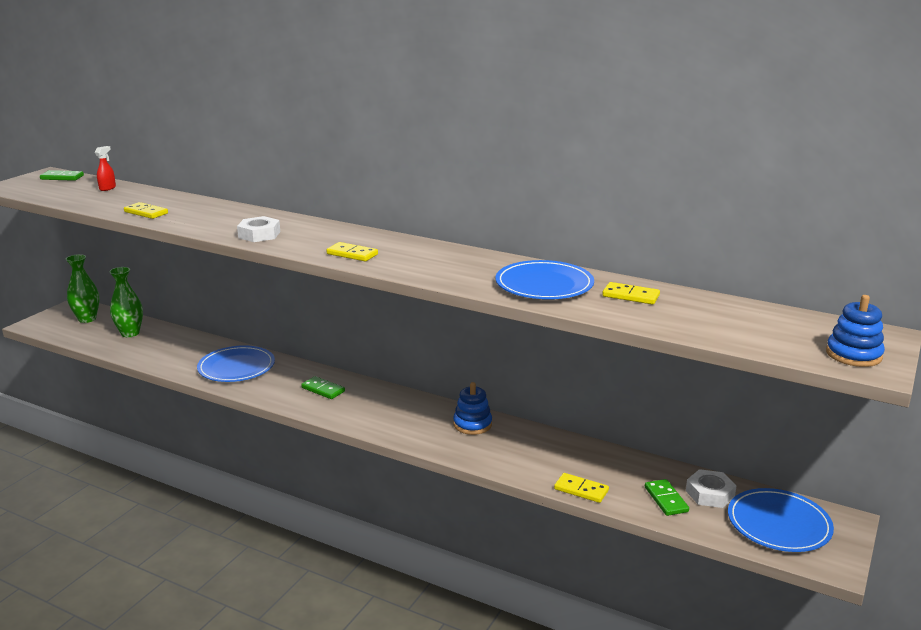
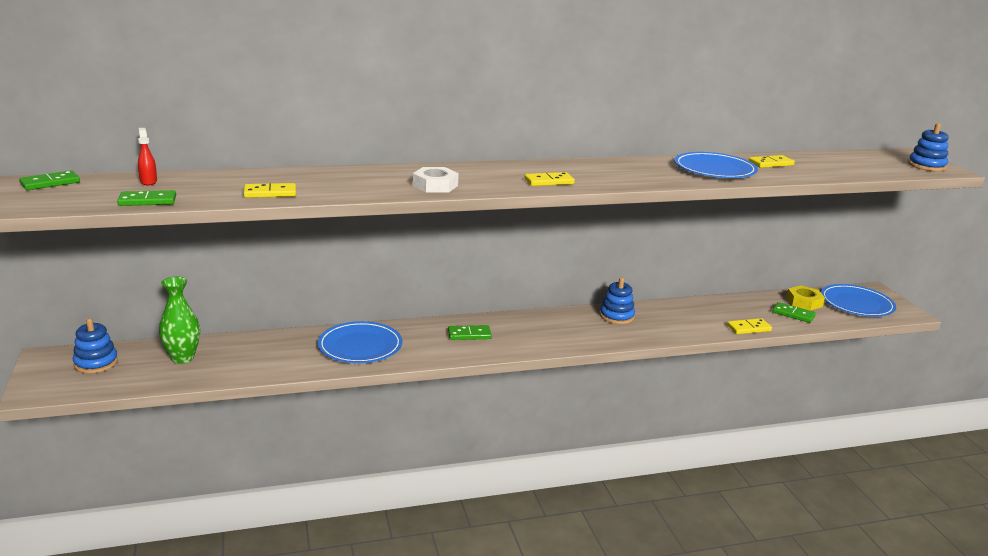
camera: 45 degrees left, 0 degrees up
green vase [66,254,100,323] -> blue stacking toy [73,318,118,374]
white nut [686,469,736,508] -> yellow nut [786,285,825,311]
none -> green domino [117,190,176,206]

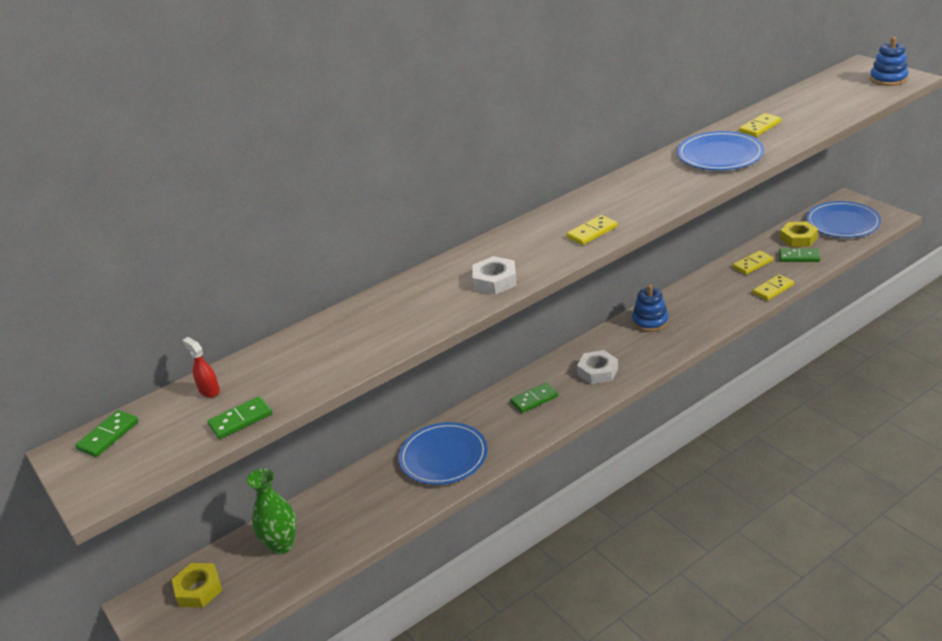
camera: 15 degrees left, 10 degrees up
blue stacking toy [73,318,118,374] -> yellow nut [172,563,222,608]
yellow domino [244,183,296,198] -> yellow domino moved to [732,250,773,275]
none -> white nut [577,350,618,384]

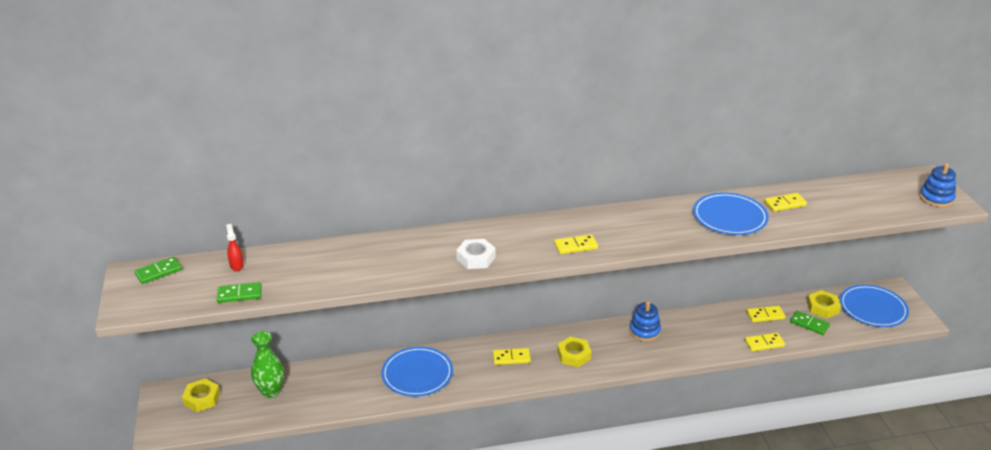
camera: 20 degrees right, 0 degrees up
green domino [510,382,558,413] -> yellow domino [493,348,531,365]
white nut [577,350,618,384] -> yellow nut [557,337,591,367]

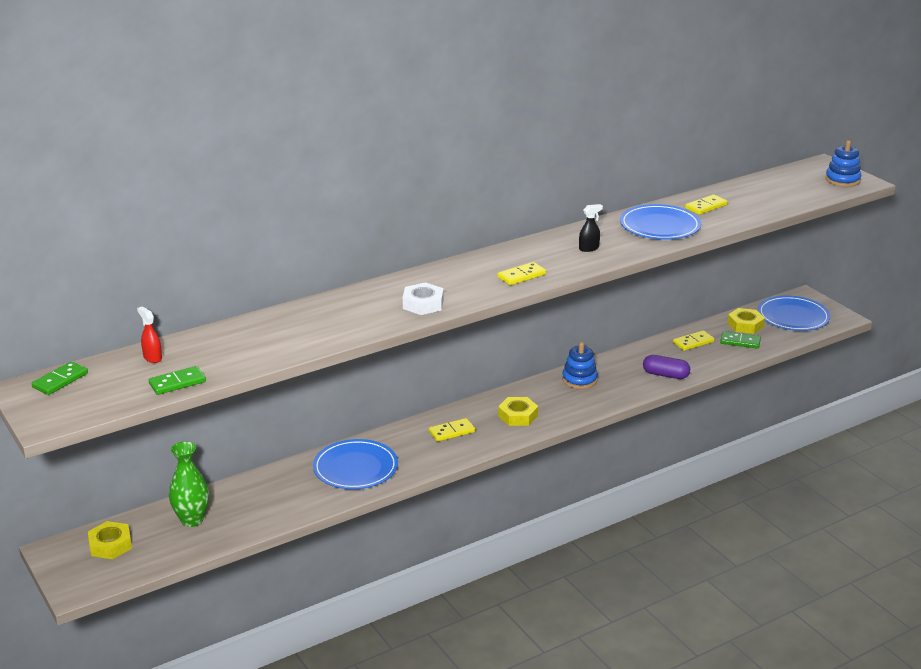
camera: 20 degrees left, 5 degrees down
yellow domino [745,333,785,351] -> none
none -> black spray bottle [579,204,603,252]
none -> purple capsule [643,355,690,379]

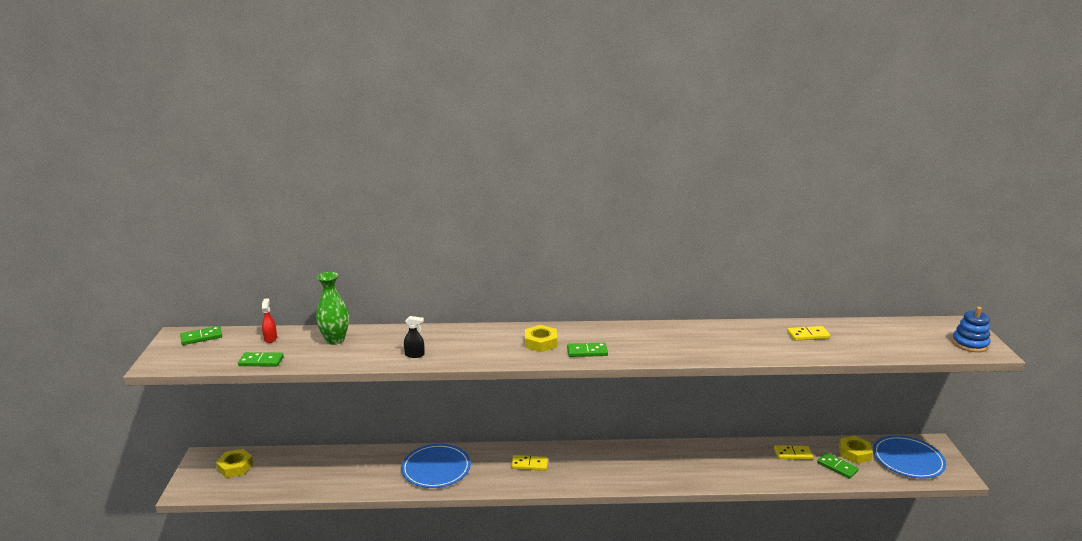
camera: 30 degrees right, 5 degrees down
green vase [169,441,209,527] -> green vase moved to [316,272,349,345]
white nut [403,282,444,315] -> none
yellow domino [498,262,546,285] -> green domino [567,343,608,357]
yellow nut [498,397,538,426] -> yellow nut moved to [525,325,557,352]
blue stacking toy [562,342,598,389] -> none
black spray bottle [579,204,603,252] -> black spray bottle moved to [404,316,425,358]
blue plate [620,204,701,240] -> none
purple capsule [643,355,690,379] -> none

